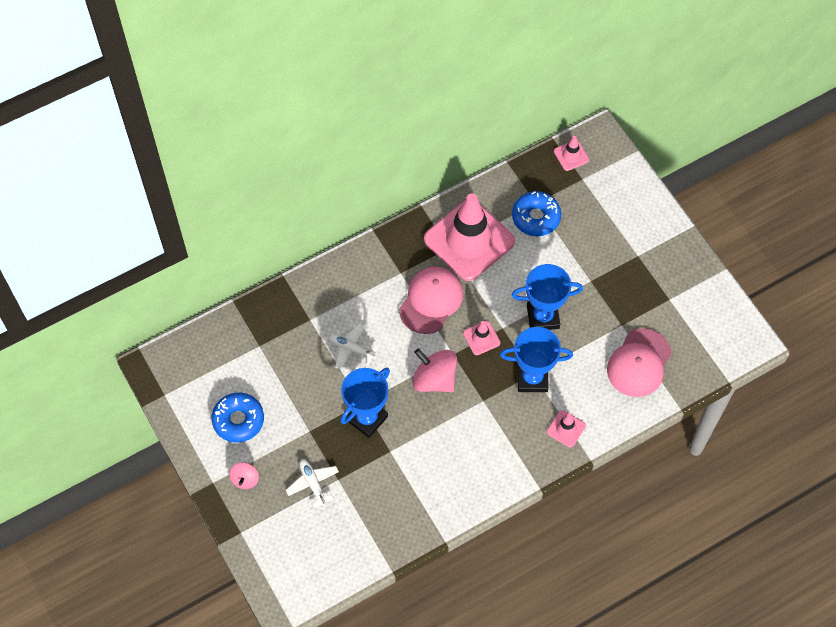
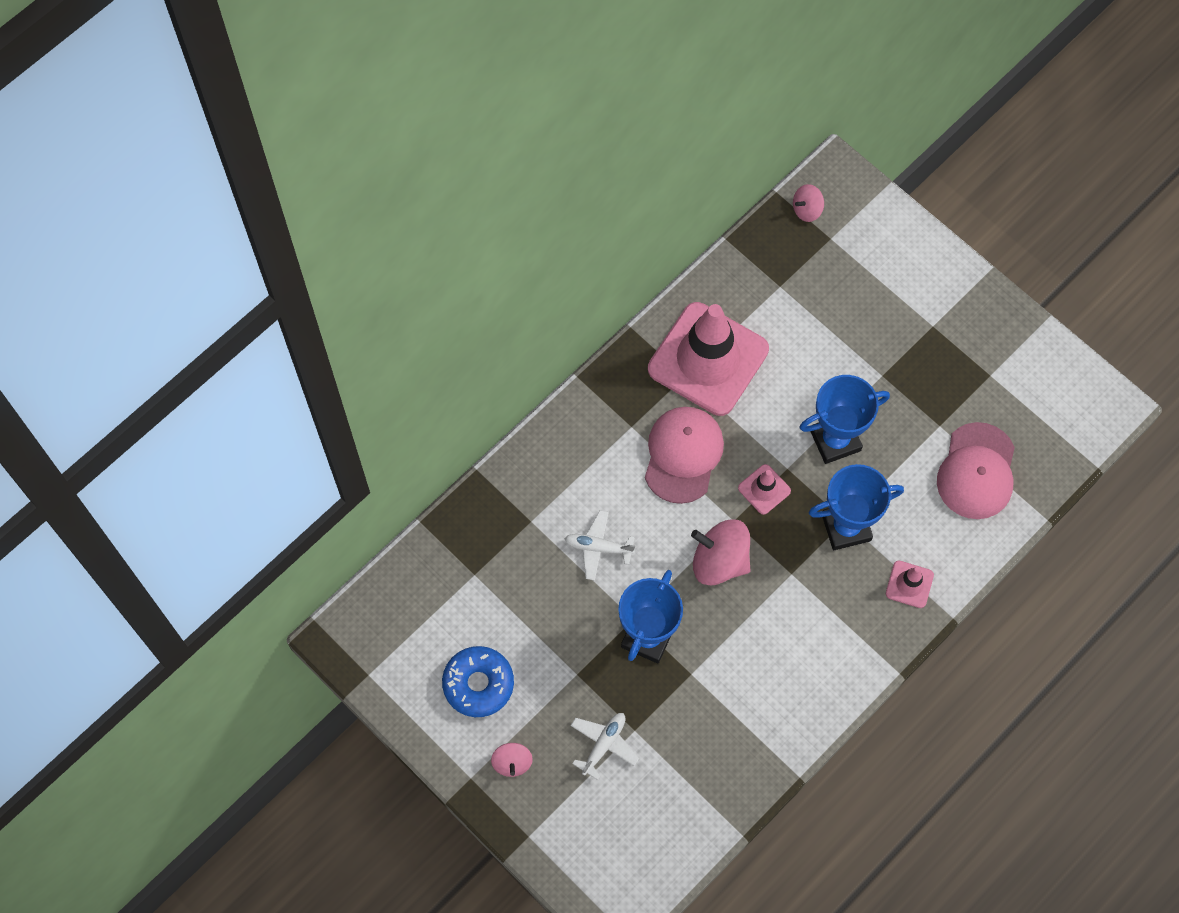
camera: 15 degrees left, 5 degrees up
white plane [286,459,339,508] -> white plane turned 75 degrees clockwise [570,713,639,780]
blue donut [512,191,561,236] -> none
pink traffic cone [554,136,589,171] -> pink spinning top [793,184,824,222]

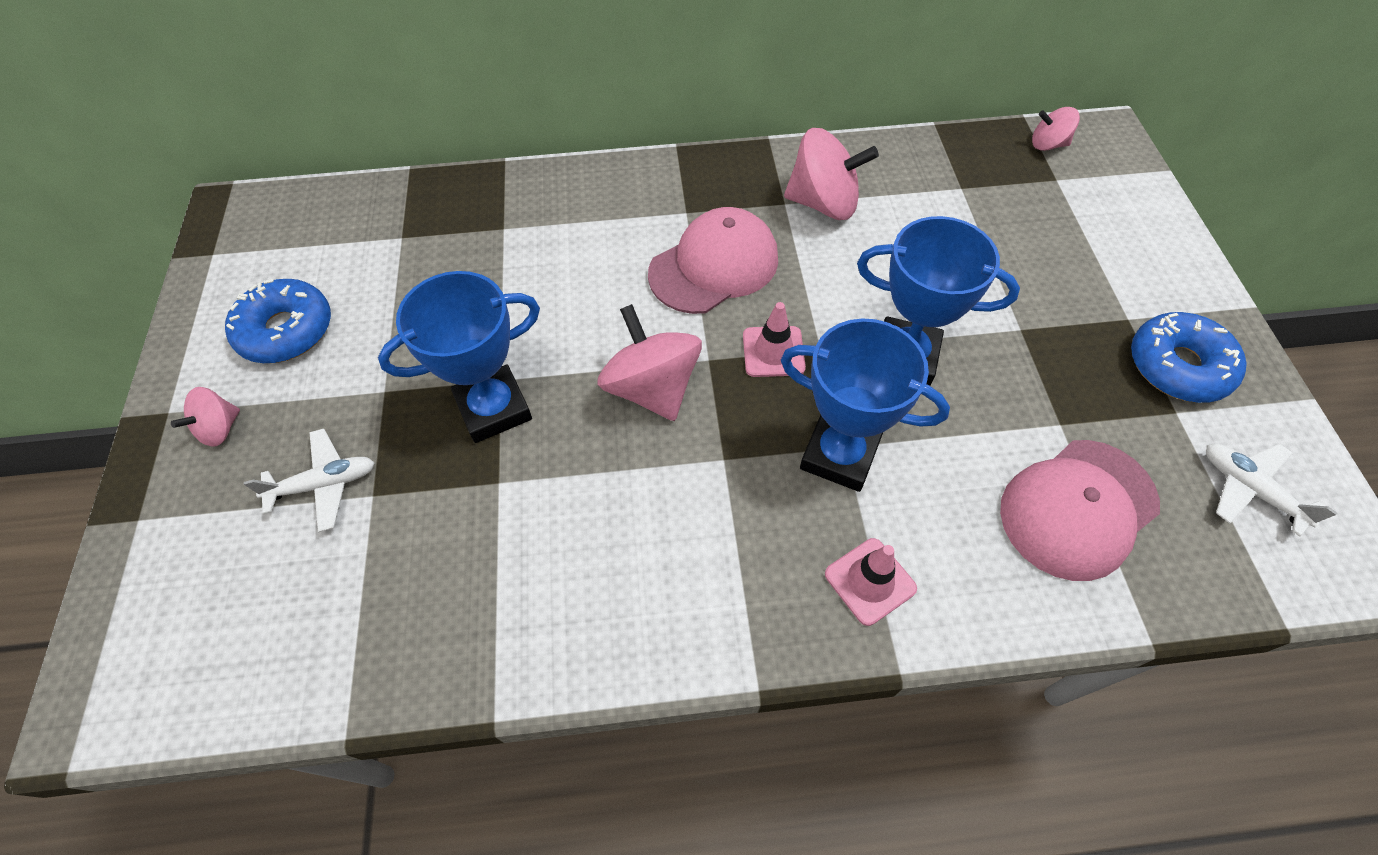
camera: 40 degrees right, 10 degrees down
white plane [565,510,635,581] -> white plane moved to [1206,443,1337,537]
pink traffic cone [648,302,769,416] -> pink spinning top [784,128,879,220]
none -> blue donut [1131,312,1247,403]

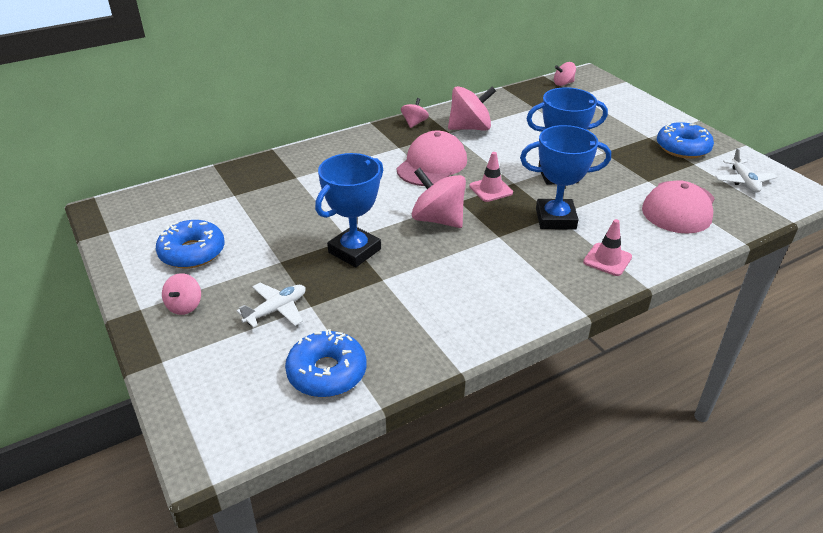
camera: 25 degrees left, 20 degrees down
white plane [1206,443,1337,537] -> white plane turned 120 degrees counterclockwise [716,148,778,193]
none -> blue donut [285,329,366,397]
none -> pink spinning top [401,98,429,128]

